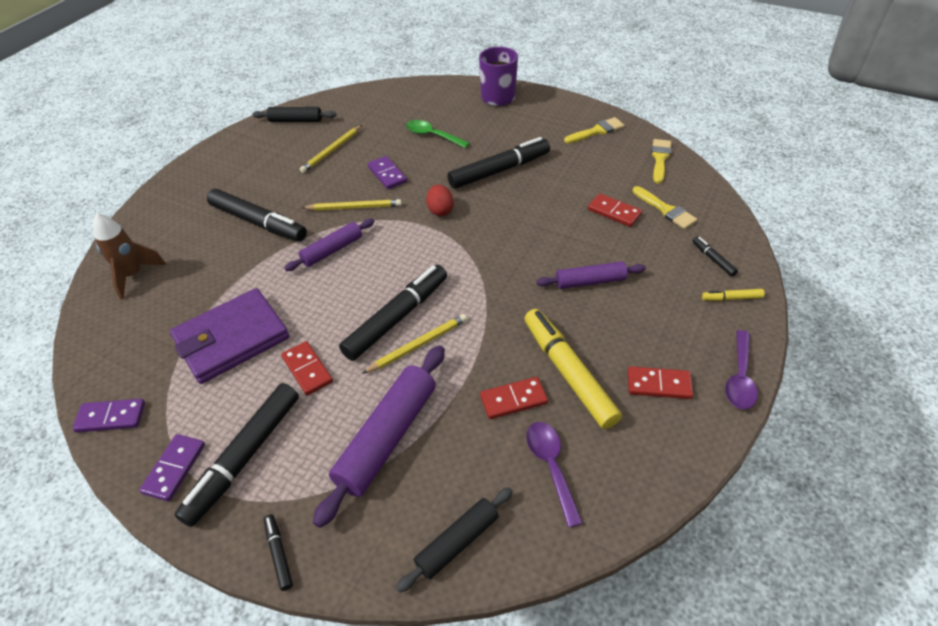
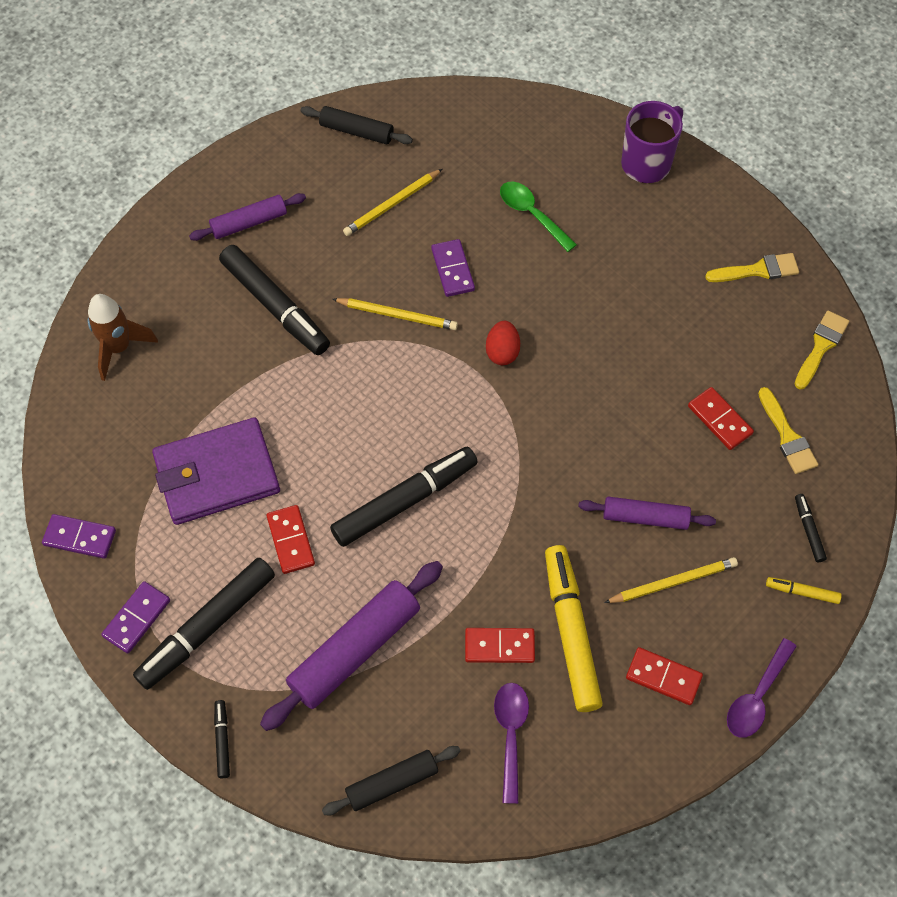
camera: 15 degrees right, 15 degrees up
purple rolling pin [284,219,375,271] -> purple rolling pin moved to [189,193,306,241]
yellow pencil [362,314,467,374] -> yellow pencil moved to [604,557,738,603]
black marker [447,137,550,189] -> none

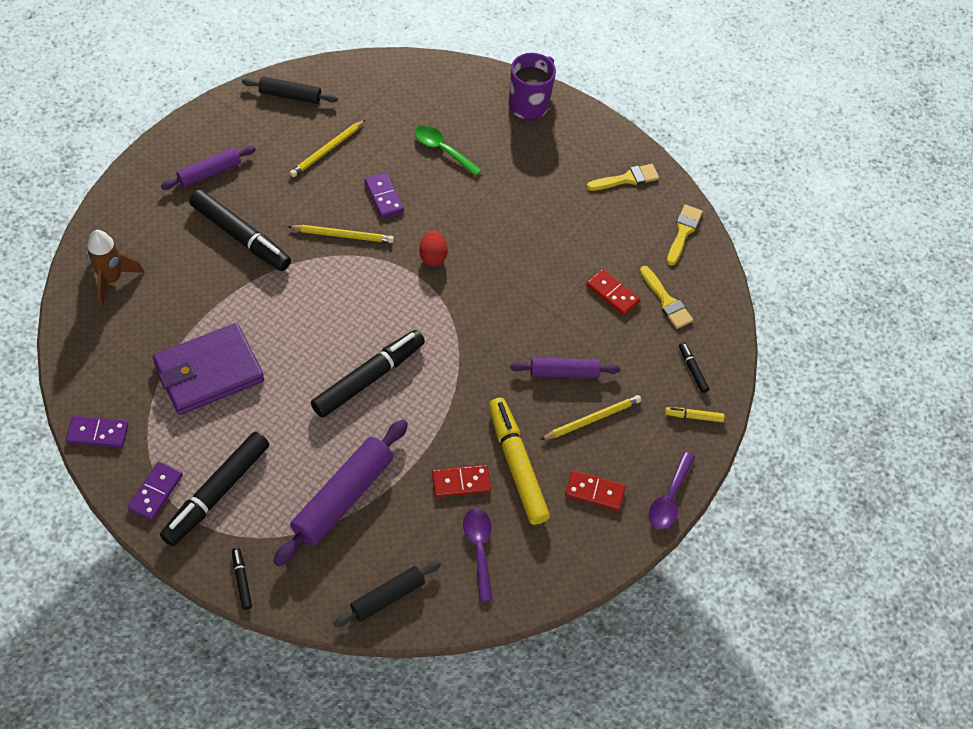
camera: 15 degrees left, 5 degrees down
red domino [266,505,315,574] -> none

